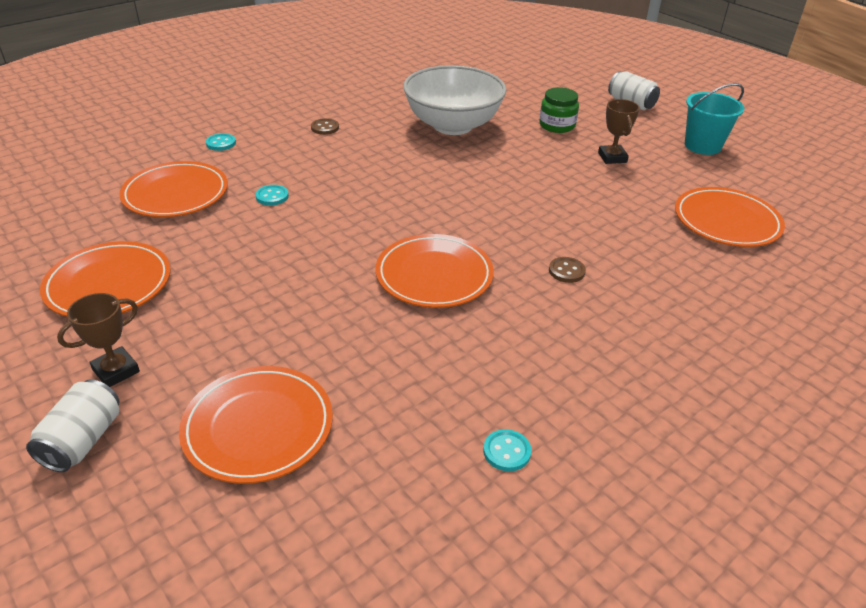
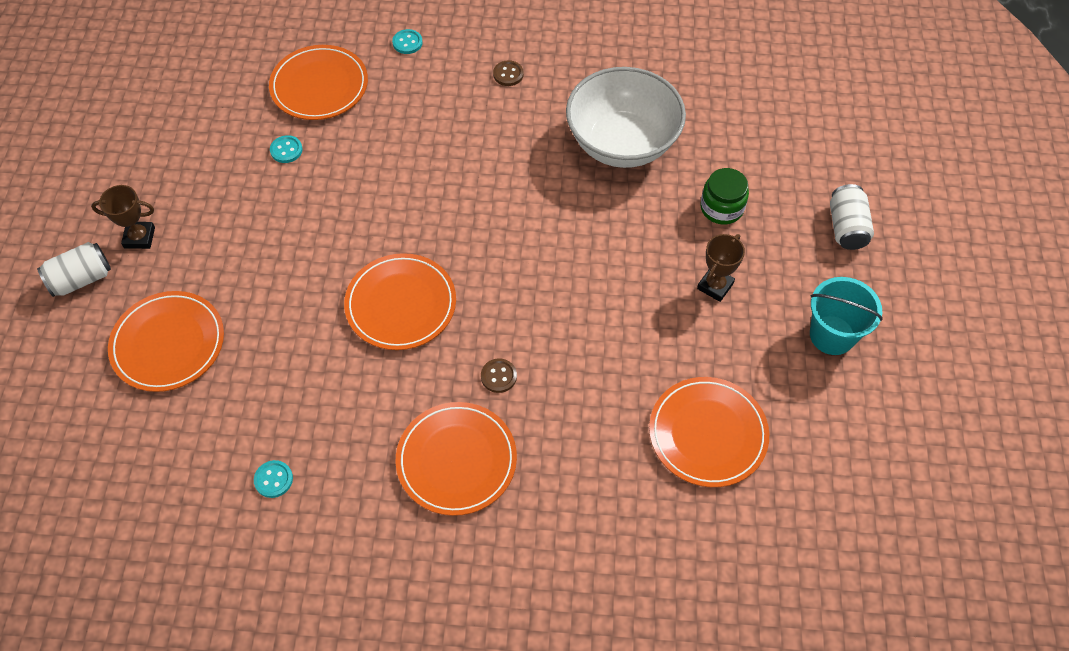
camera: 45 degrees right, 20 degrees up
orange plate [40,241,171,317] -> orange plate moved to [396,402,517,516]
turquoise button [255,185,289,206] -> turquoise button moved to [270,135,303,163]

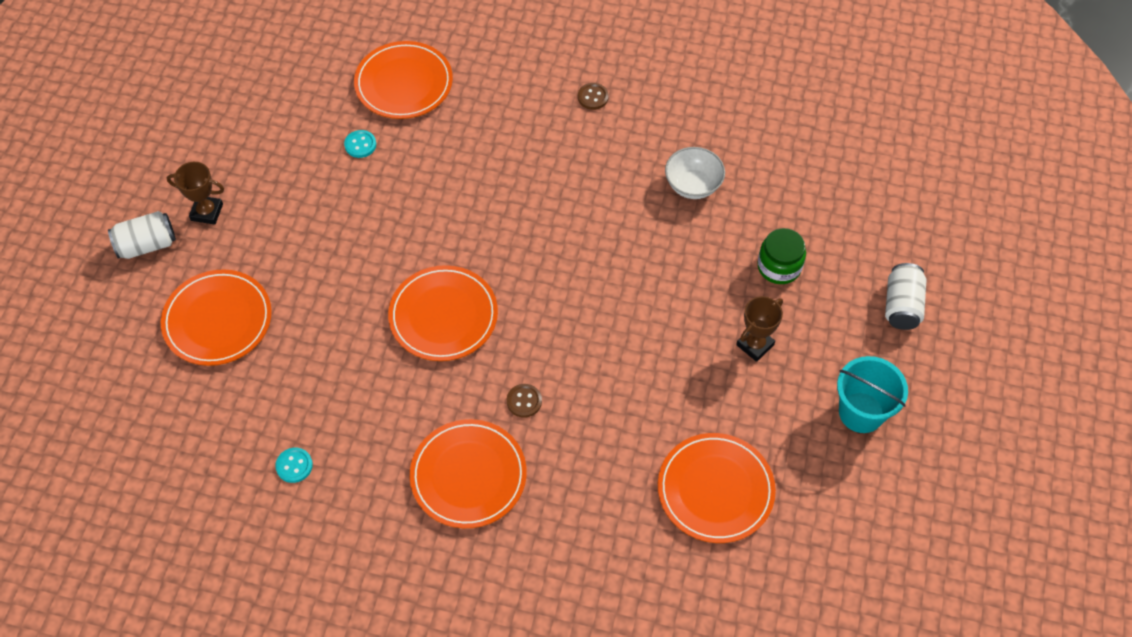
camera: 10 degrees right, 0 degrees up
turquoise button [392,29,423,54] -> none
white bowl [566,67,686,168] -> white bowl [665,147,725,199], size x0.51

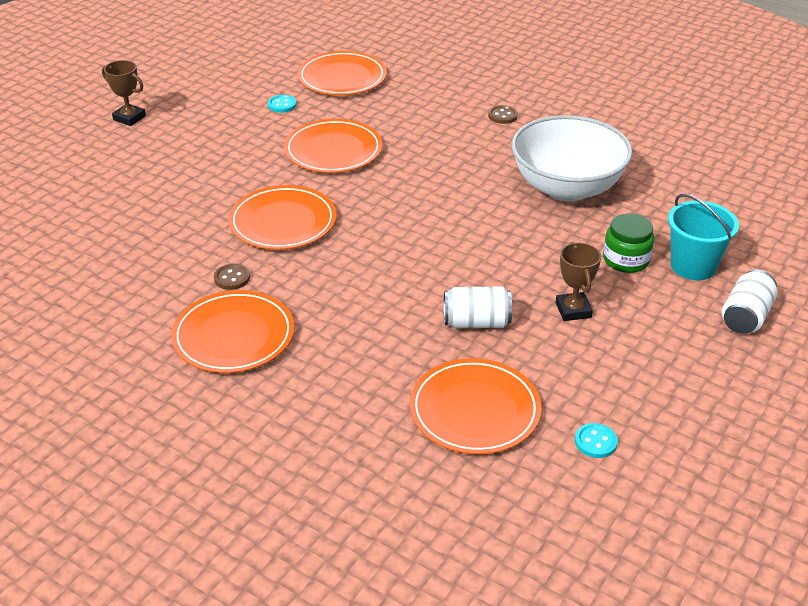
camera: 20 degrees right, 20 degrees down
white can [108,211,176,259] -> white can moved to [444,286,512,328]
orange plate [161,269,272,366] -> orange plate moved to [284,119,382,173]
turquoise button [275,448,313,483] -> turquoise button moved to [575,423,618,458]
brown button [507,384,542,418] -> brown button moved to [214,264,250,290]
white bowl [665,147,725,199] -> white bowl [512,115,633,201], size x1.97
brown trophy [736,296,783,362] -> brown trophy turned 75 degrees counterclockwise [556,242,601,321]
turquoise bucket [837,356,908,433] -> turquoise bucket moved to [668,194,739,280]

